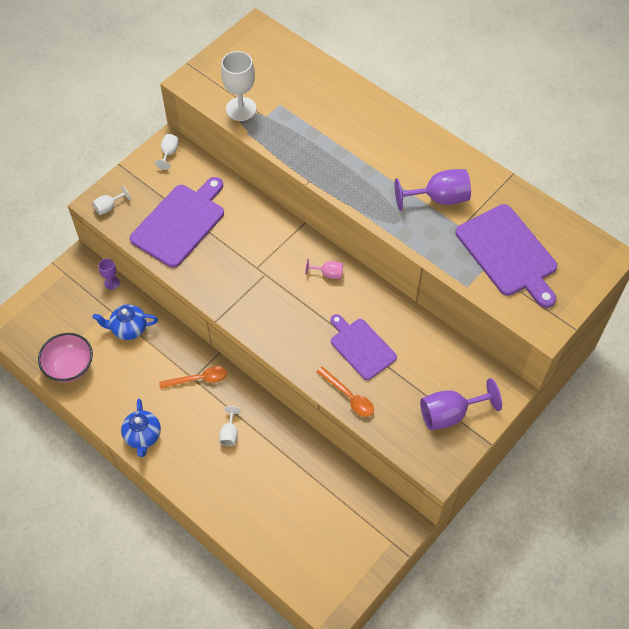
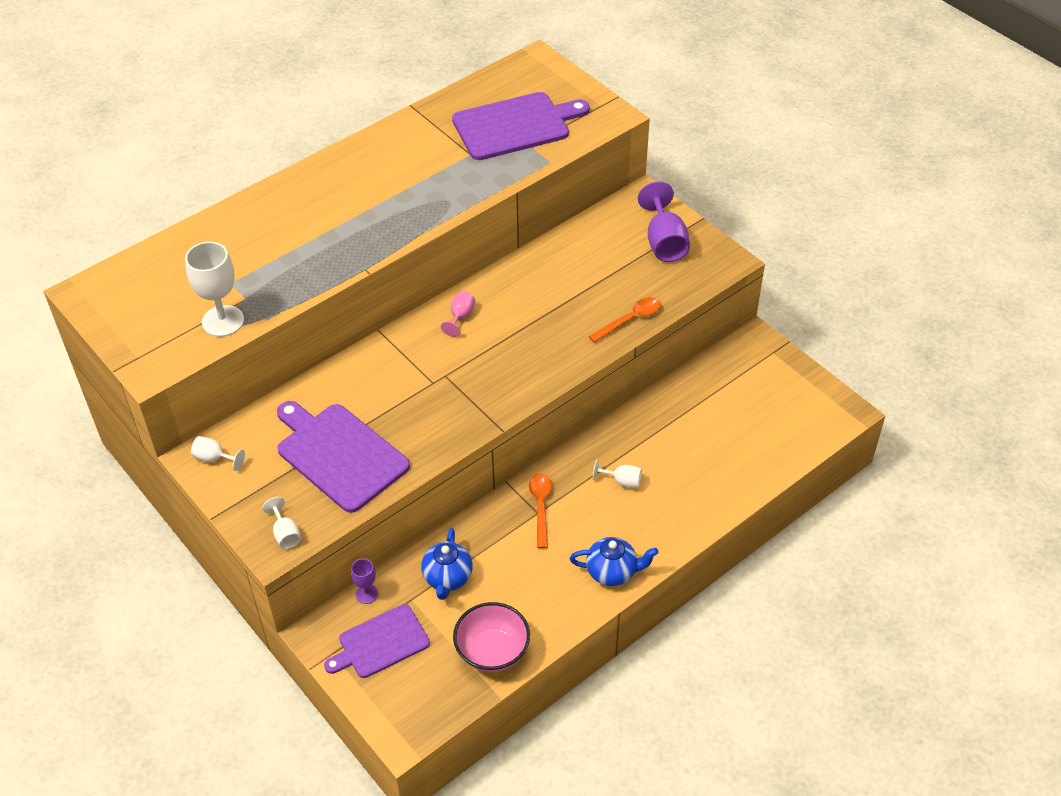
camera: 80 degrees left, 10 degrees down
purple cutting board [330,314,397,380] -> purple cutting board moved to [324,604,430,678]
purple goblet [395,169,471,211] -> none

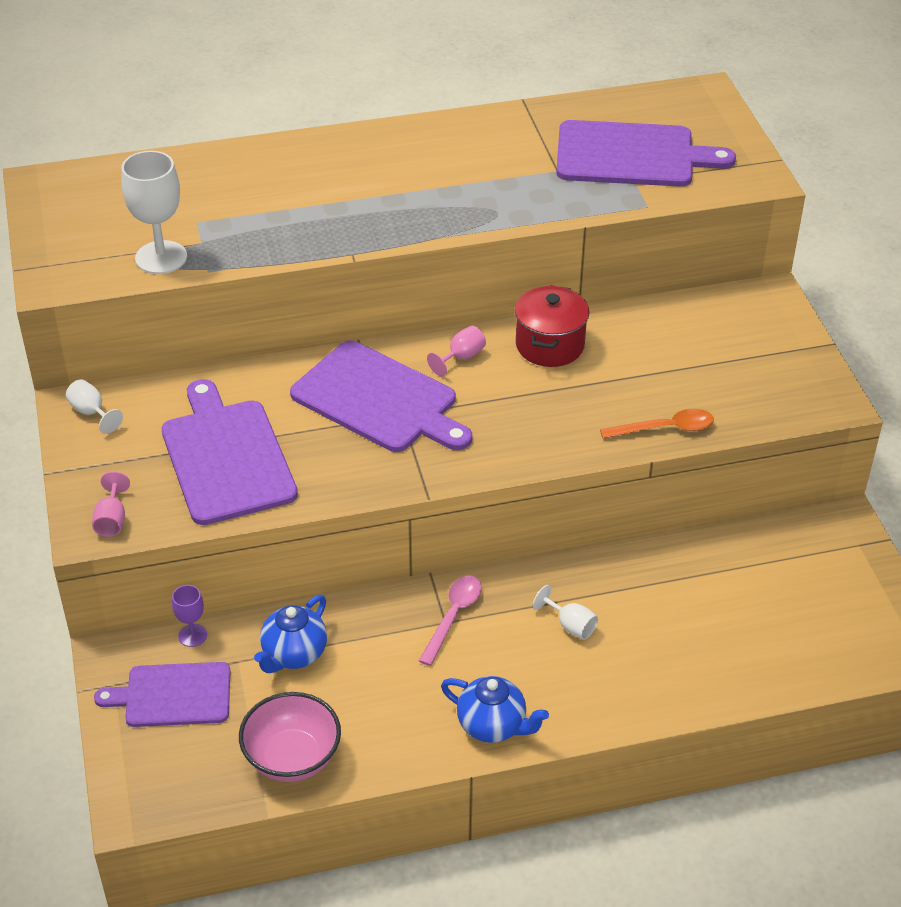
camera: 25 degrees right, 5 degrees down
white goblet [263,497,301,549] -> pink goblet [92,471,130,537]
orange spoon [529,473,552,549] -> pink spoon [419,576,482,666]
purple goblet [638,181,690,262] -> none
none -> purple cutting board [290,340,472,452]
none -> red pot [515,285,589,367]

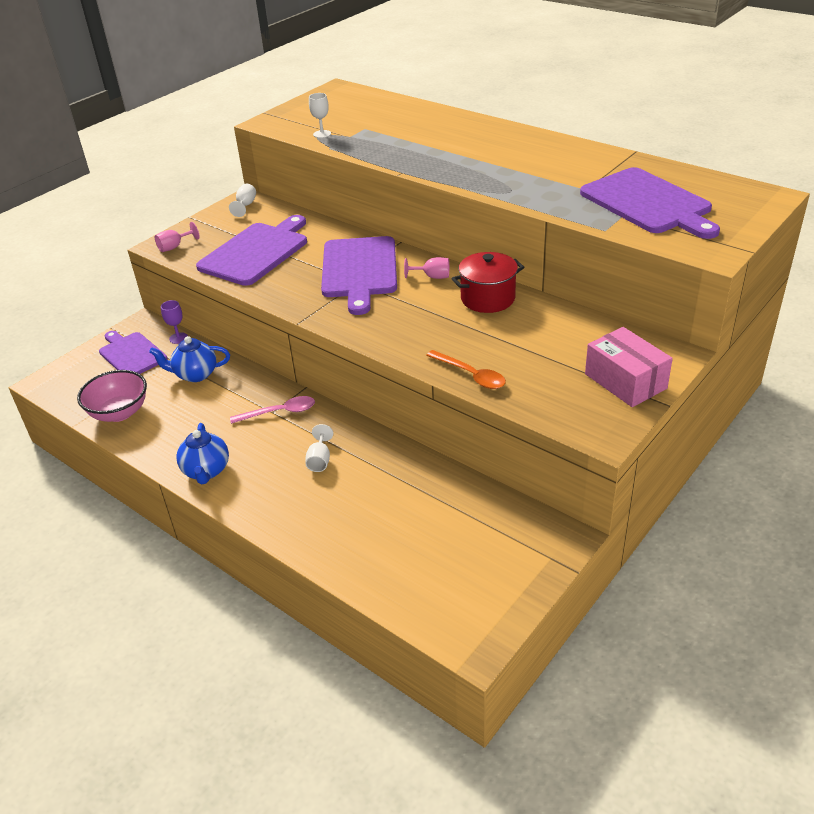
camera: 55 degrees right, 5 degrees down
white goblet [121,151,187,274] -> white goblet [309,93,331,138], size x0.53
none -> pink box [585,327,673,407]

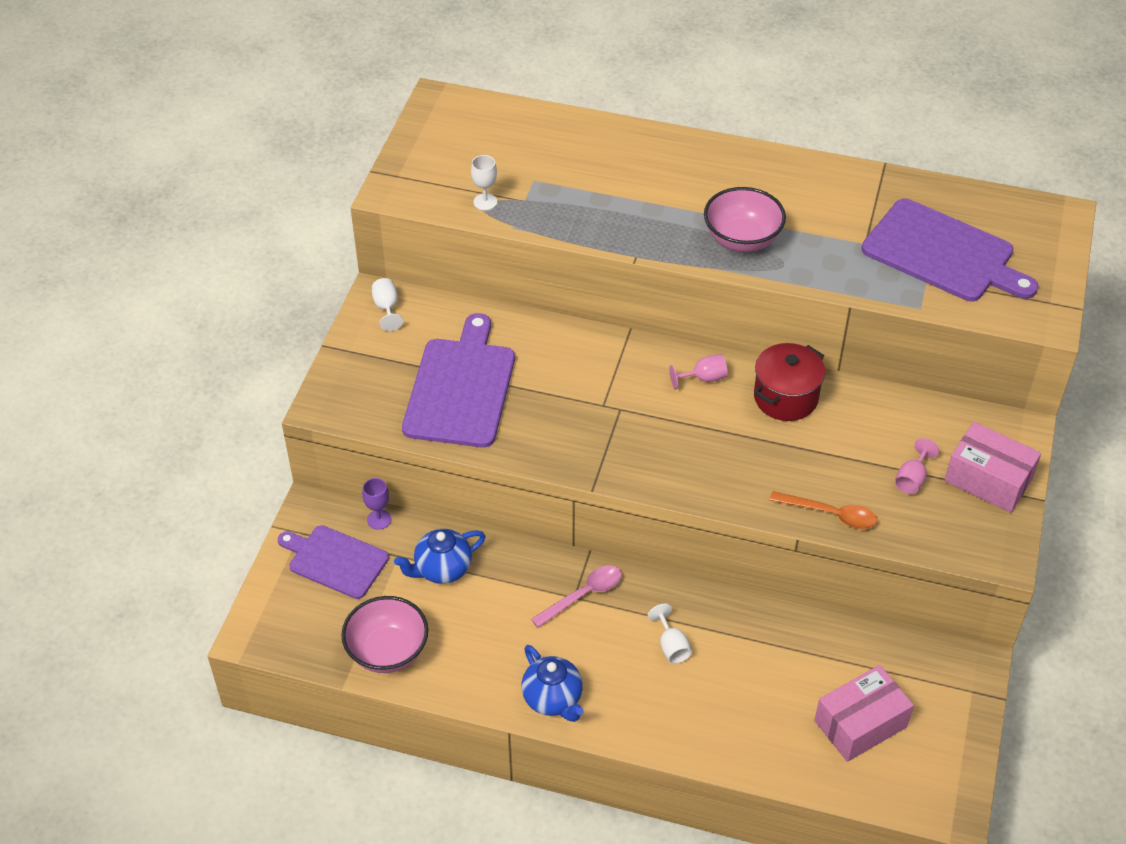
camera: 25 degrees left, 10 degrees up
pink goblet [155,222,200,252] -> pink goblet moved to [895,438,939,494]
purple cutting board [321,236,397,315] -> none
none -> pink bowl [704,187,786,252]
none -> pink box [814,665,914,762]

